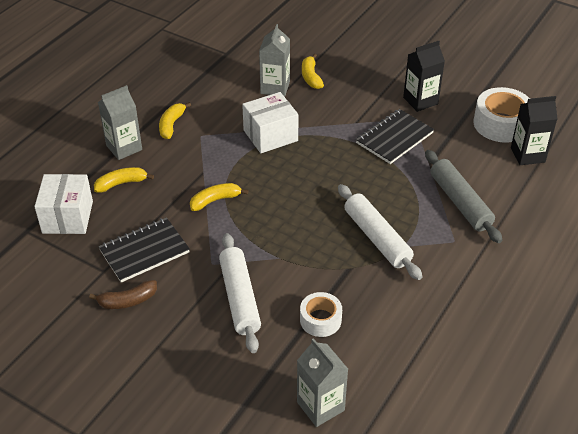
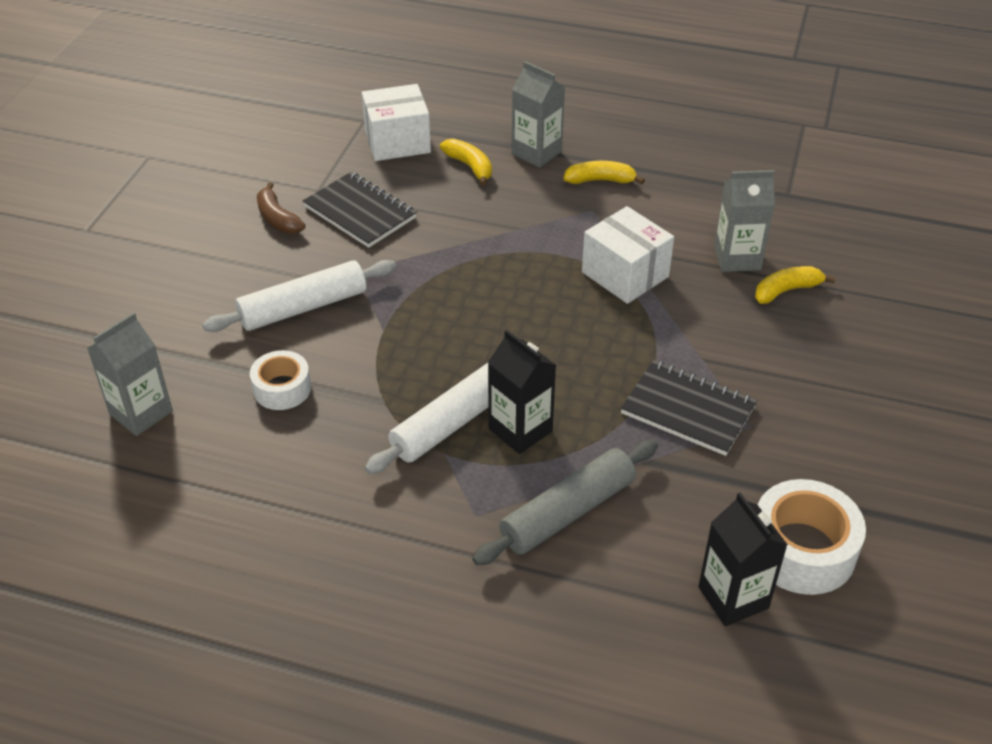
camera: 75 degrees right, 0 degrees up
yellow banana [190,183,248,211] -> none
black carton [403,41,445,112] -> black carton moved to [488,330,556,454]

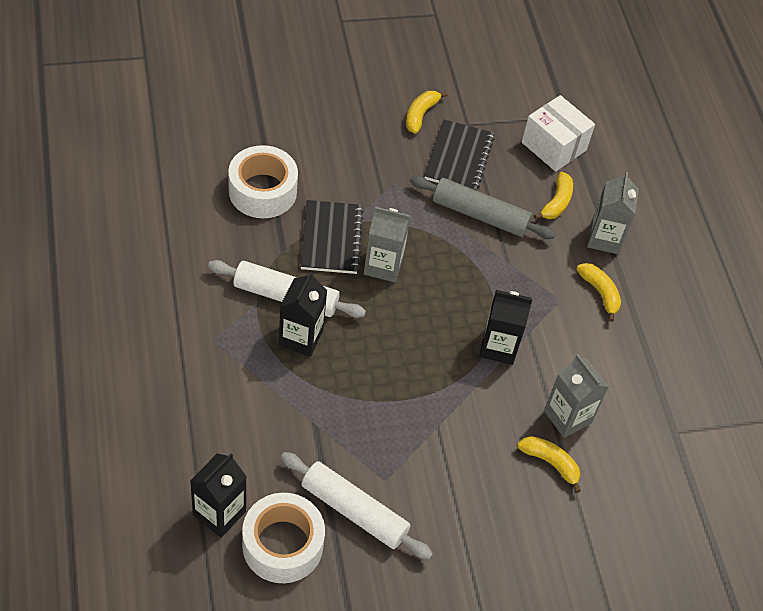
camera: 55 degrees right, 10 degrees up
grey carton [87,312,173,436] -> grey carton moved to [364,207,411,283]
white rolling pin [203,260,396,332] -> white rolling pin moved to [281,452,433,559]
white tape [250,350,311,410] -> white tape [228,145,298,218], size x1.63
brown banana [257,182,305,234] -> yellow banana [406,91,448,134]
grey rolling pin [472,440,658,565] -> grey rolling pin moved to [410,175,556,239]
white box [582,206,674,304] -> black carton [479,290,532,365]
black notebook [621,360,757,456] -> black notebook moved to [300,200,364,274]

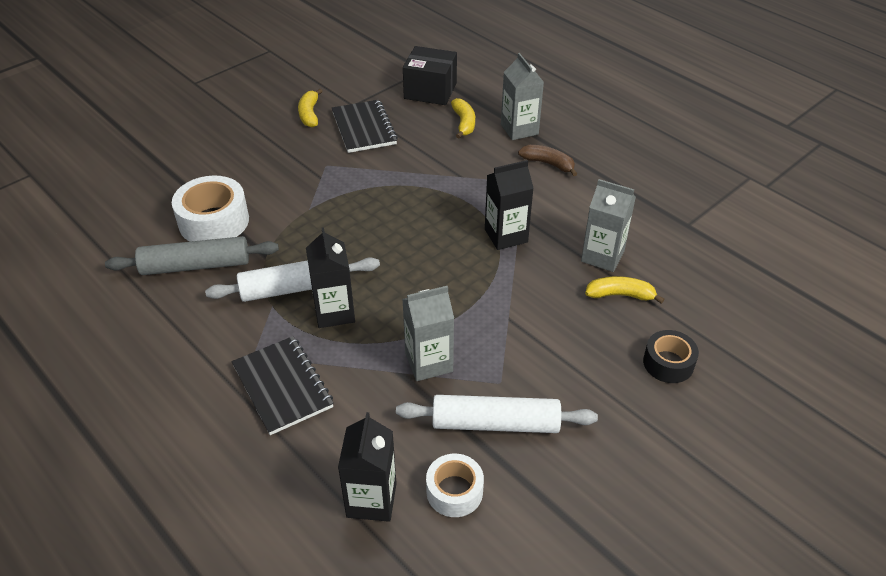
camera: 25 degrees left, 10 degrees down
white tape [242,493,325,583] -> white tape [426,454,484,517], size x0.61
black notebook [300,200,364,274] -> black notebook moved to [232,336,334,435]
grey carton [364,207,411,283] -> grey carton moved to [402,286,454,381]
grey rolling pin [410,175,556,239] -> grey rolling pin moved to [105,236,279,275]
white box [522,95,595,172] -> black box [403,46,457,105]
yellow banana [577,263,621,322] -> brown banana [518,145,577,176]
none -> black tape [643,330,699,383]

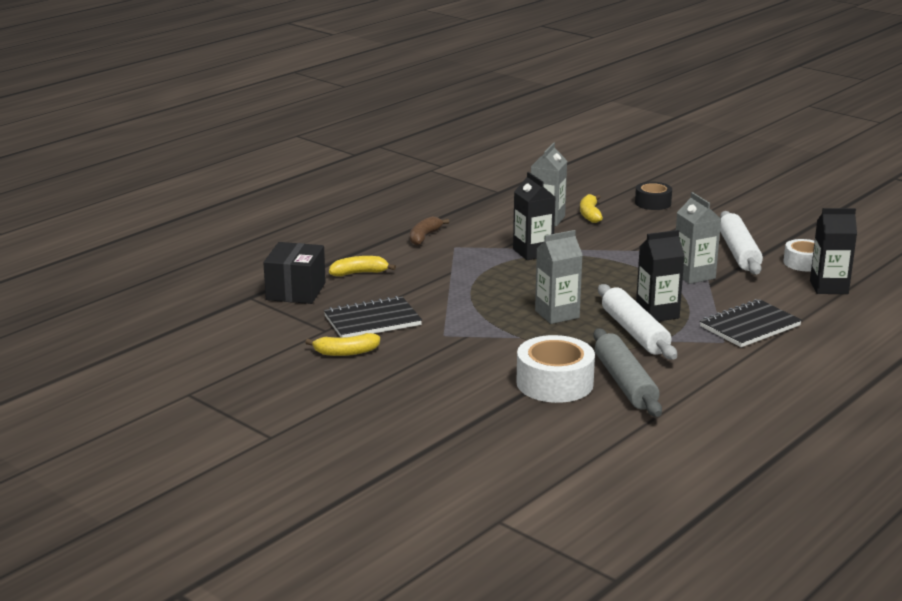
camera: 95 degrees left, 20 degrees down
grey carton [501,53,544,140] -> grey carton moved to [535,230,583,324]

